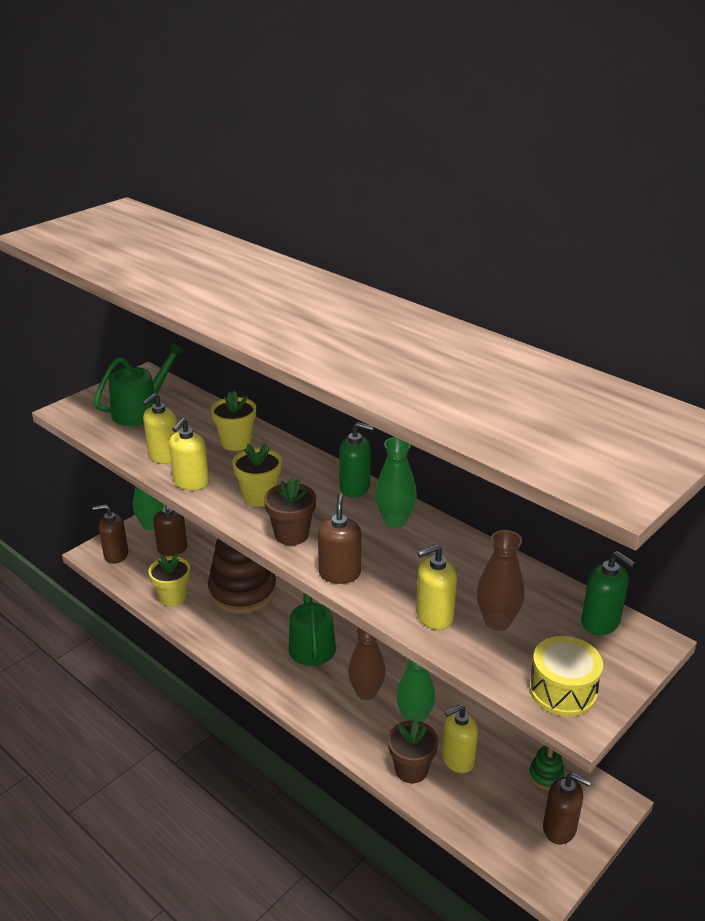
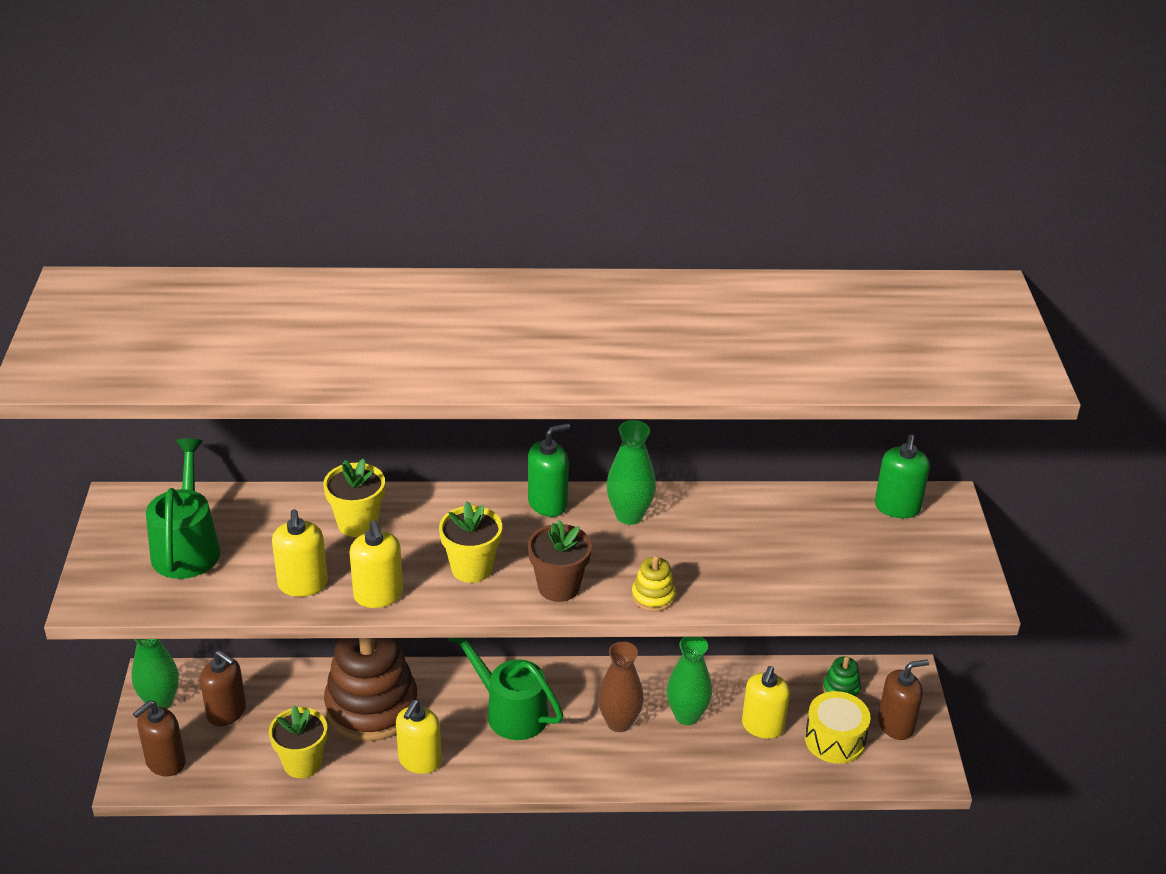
camera: 45 degrees left, 5 degrees up
brown soap dispenser [318,493,361,584] -> yellow stacking toy [632,556,676,612]
brown flower pot [388,719,438,783] -> none
yellow soap dispenser [416,544,457,630] -> yellow soap dispenser moved to [396,700,442,774]
brown vase [477,530,525,631] -> none
yellow drum [529,636,603,716] -> yellow drum moved to [805,691,871,764]
green soap dispenser [581,551,635,635] -> green soap dispenser turned 105 degrees clockwise [875,434,930,518]

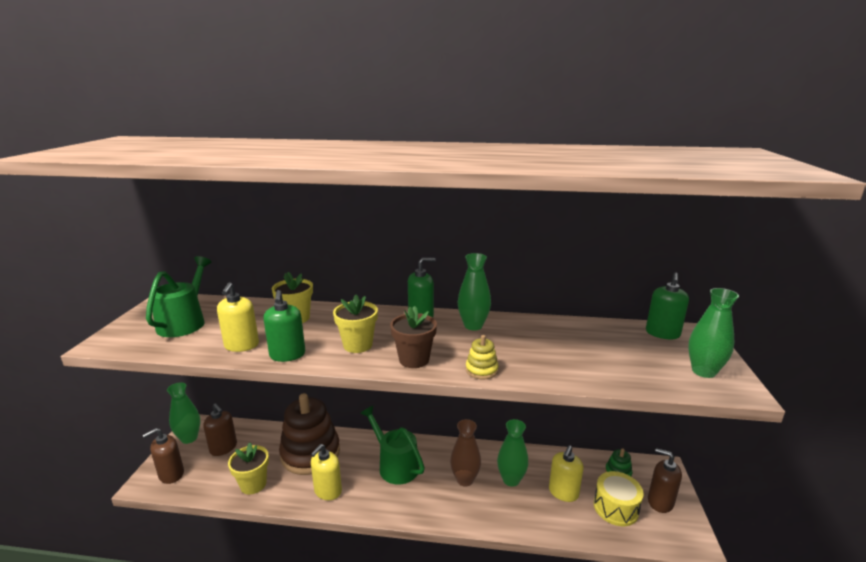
camera: 10 degrees right, 15 degrees down
yellow soap dispenser [349,520,403,608] -> green soap dispenser [264,290,305,362]
brown soap dispenser [878,660,929,740] -> brown soap dispenser turned 135 degrees counterclockwise [648,448,682,513]
none -> green vase [688,288,739,378]

